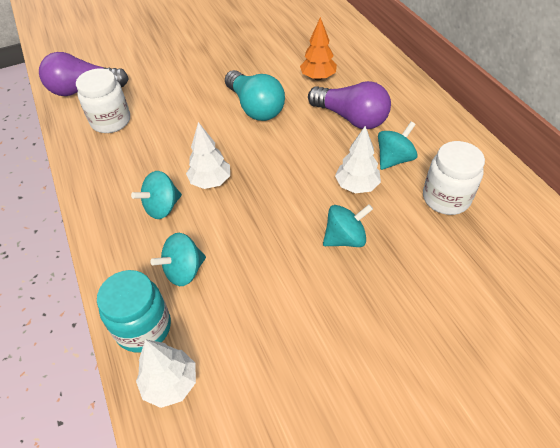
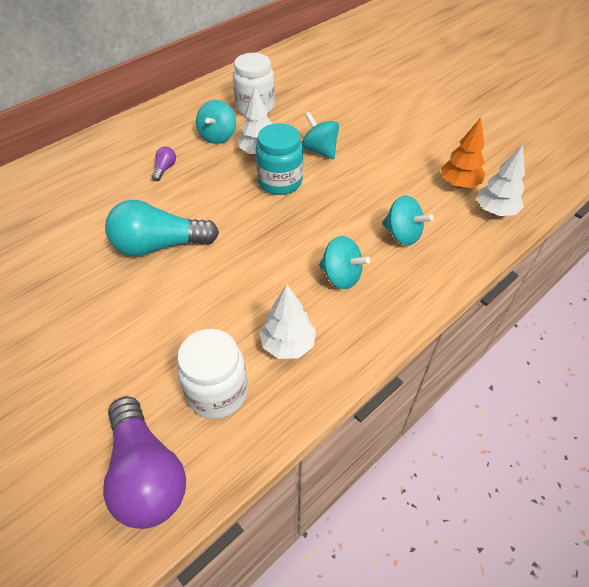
camera: 110 degrees left, 0 degrees up
turquoise jar [97,270,171,352] -> turquoise jar moved to [256,123,303,195]
white tree [186,122,230,189] -> white tree moved to [260,284,316,359]
turquoise light bulb [225,70,285,121] -> turquoise light bulb turned 135 degrees counterclockwise [105,200,219,256]
orange tree [300,17,337,80] -> orange tree moved to [441,118,485,188]
purple light bulb [308,81,391,129] -> purple light bulb [152,147,176,181], size x0.42
turquoise spinning top [378,121,418,170] -> turquoise spinning top turned 105 degrees counterclockwise [196,100,236,144]

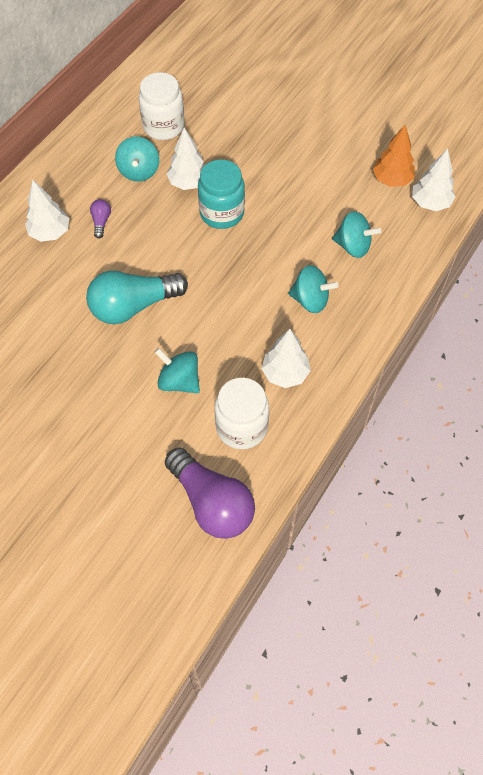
camera: 15 degrees left, 10 degrees up
turquoise spinning top [302,112,339,159] -> turquoise spinning top moved to [155,348,200,393]
none -> white tree [25,180,69,242]

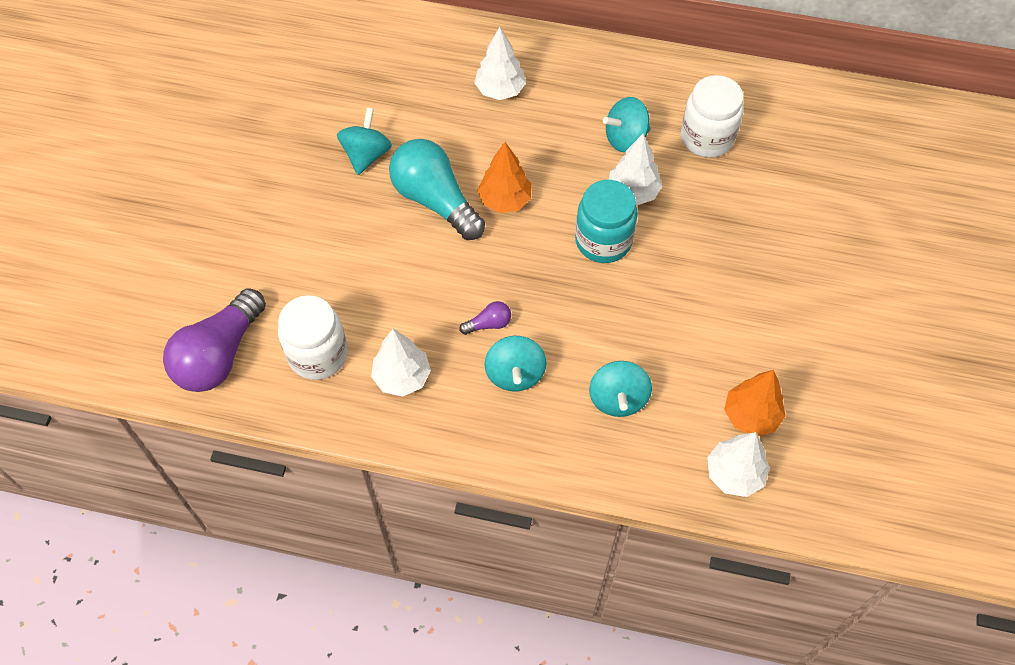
camera: 70 degrees right, 0 degrees up
purple light bulb [90,199,111,238] -> purple light bulb moved to [459,301,511,335]
turquoise spinning top [155,348,200,393] -> turquoise spinning top moved to [337,107,392,175]
none -> orange tree [477,142,531,213]

